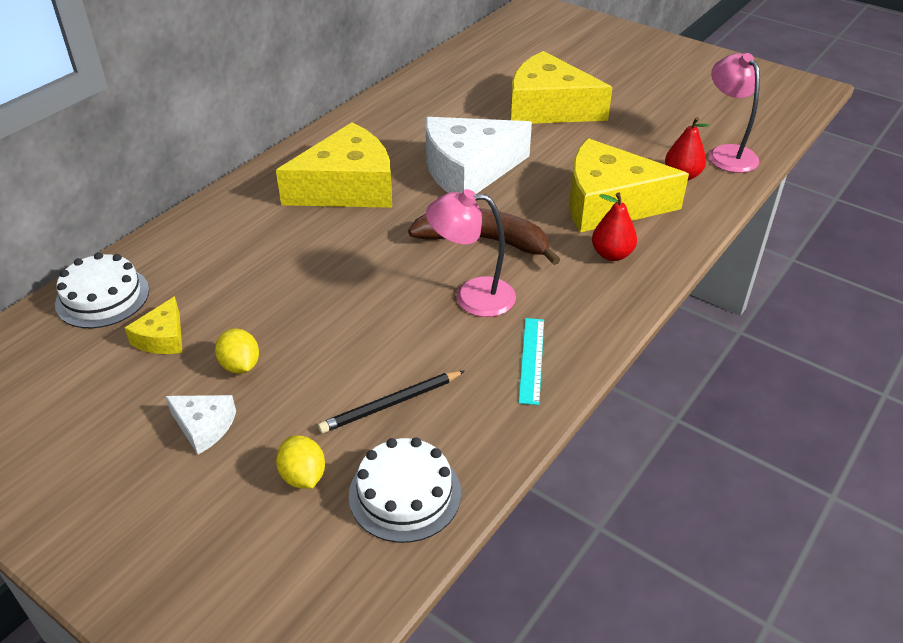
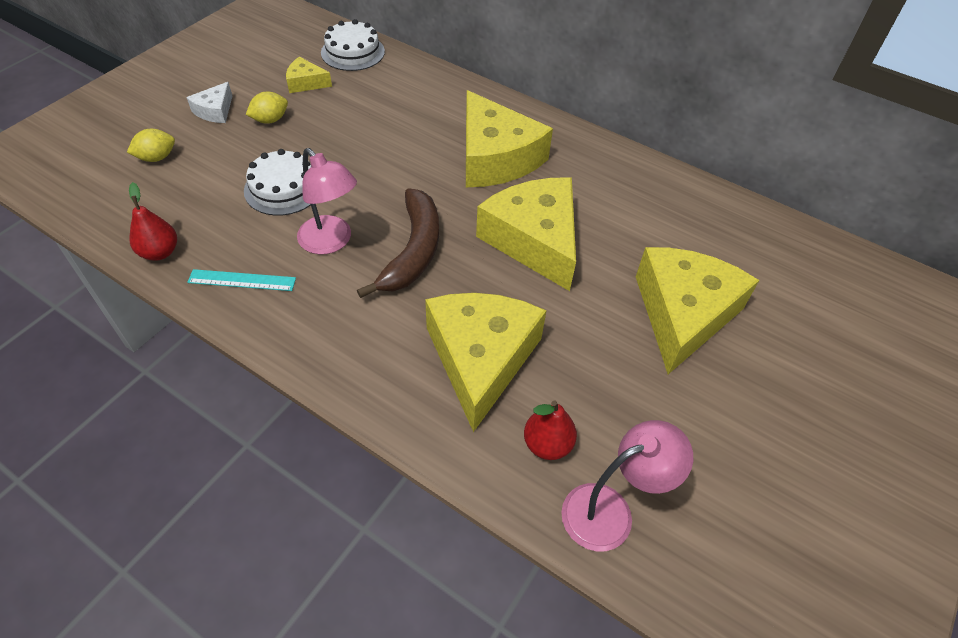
camera: 85 degrees right, 10 degrees up
black pencil [318,371,464,433] -> none
white cake [349,438,461,543] -> white cake moved to [244,149,311,216]
white cheese [426,117,532,194] -> yellow cheese [476,178,576,291]
pink lamp [426,189,516,317] -> pink lamp turned 135 degrees clockwise [297,148,357,255]
red pear [592,192,637,261] -> red pear moved to [129,182,177,261]

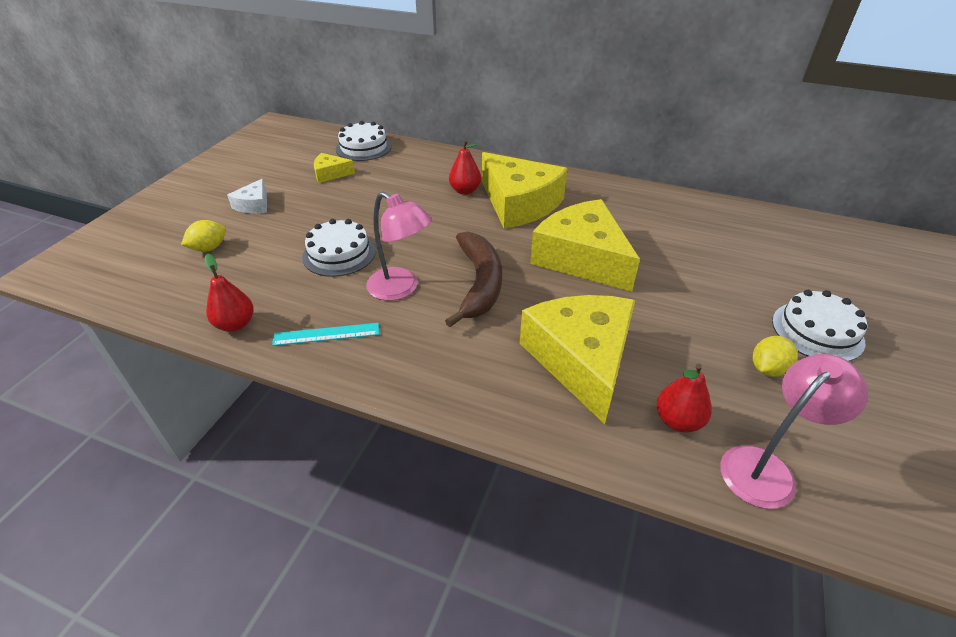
camera: 10 degrees left, 10 degrees down
yellow lemon [246,92,288,124] -> yellow lemon moved to [753,336,798,377]
yellow cheese [636,247,759,374] -> none
none -> red pear [449,140,481,195]
none -> white cake [772,290,867,361]

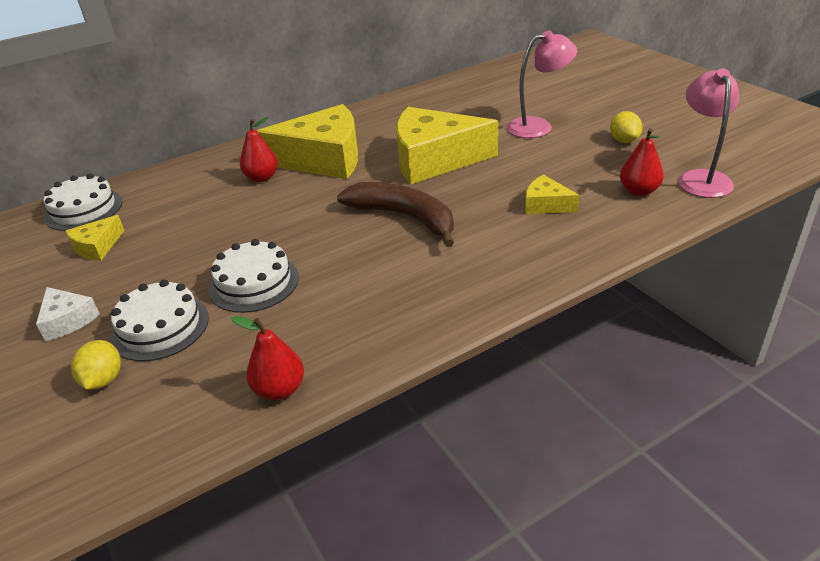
camera: 50 degrees left, 5 degrees down
turquoise ruler [272,323,379,346] -> none
pink lamp [366,192,432,301] -> pink lamp moved to [507,30,577,138]
yellow cheese [520,295,635,424] -> yellow cheese [525,175,580,214], size x0.46
white cake [772,290,867,361] -> white cake moved to [110,280,209,361]

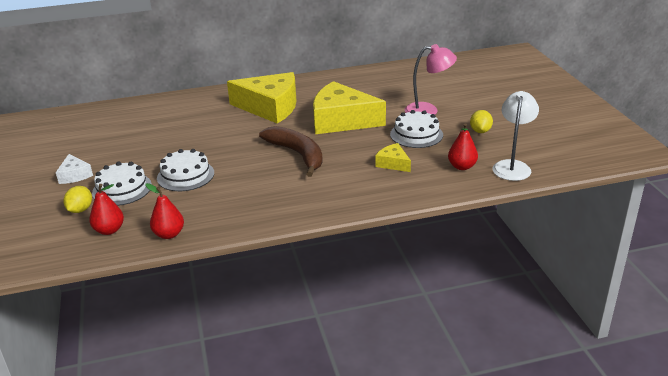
camera: 15 degrees right, 5 degrees down
white cake [44,174,122,231] -> white cake moved to [390,110,443,148]
yellow cheese [65,215,125,260] -> none
red pear [240,117,278,182] -> red pear moved to [89,184,124,235]
pink lamp [678,68,739,198] -> white lamp [492,91,539,181]

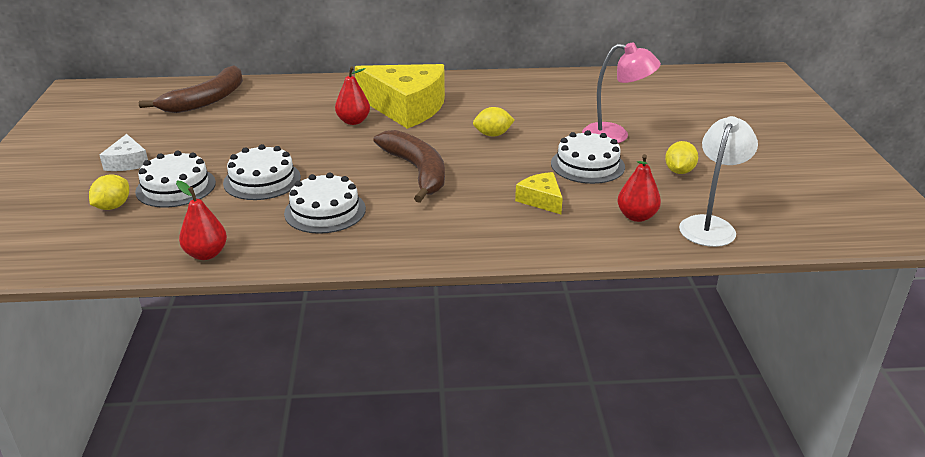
camera: 10 degrees right, 0 degrees up
red pear [89,184,124,235] -> red pear moved to [335,66,370,125]
yellow cheese [313,81,386,134] -> yellow lemon [473,107,515,137]
none -> brown banana [139,66,243,113]
none -> white cake [284,172,366,234]

